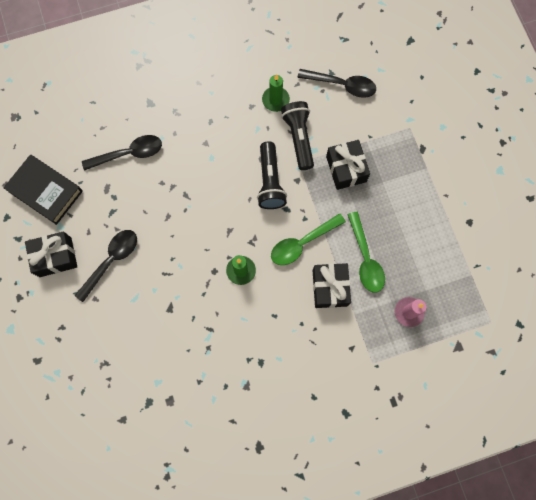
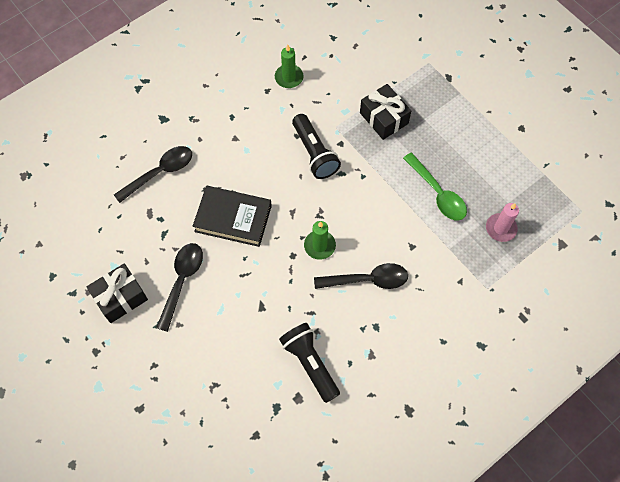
camera: 20 degrees left, 10 degrees down
black book [3,155,83,225] -> black book moved to [193,186,272,247]
green spoon [271,213,346,265] -> none
black flashlight [281,101,314,170] -> black flashlight moved to [279,323,340,403]
black spoon [297,69,376,98] -> black spoon moved to [314,263,408,289]
black gift [313,263,351,308] -> none

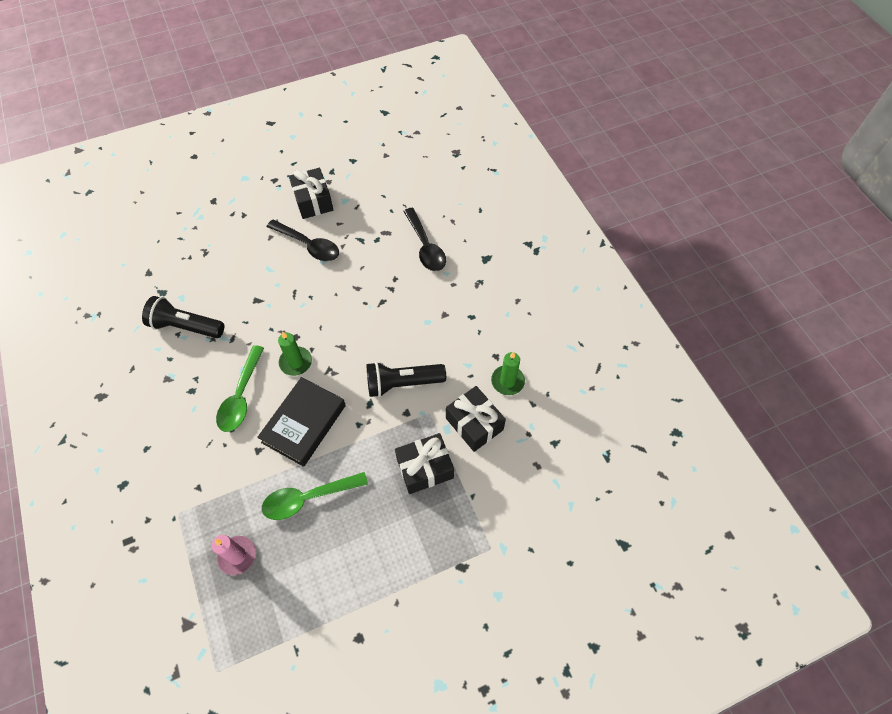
camera: 105 degrees right, 5 degrees down
black book [193,186,272,247] -> black book moved to [257,377,346,467]
black flashlight [279,323,340,403] -> black flashlight turned 150 degrees counterclockwise [142,296,224,338]
black spoon [314,263,408,289] -> green spoon [216,345,264,432]
none -> black gift [446,386,506,452]

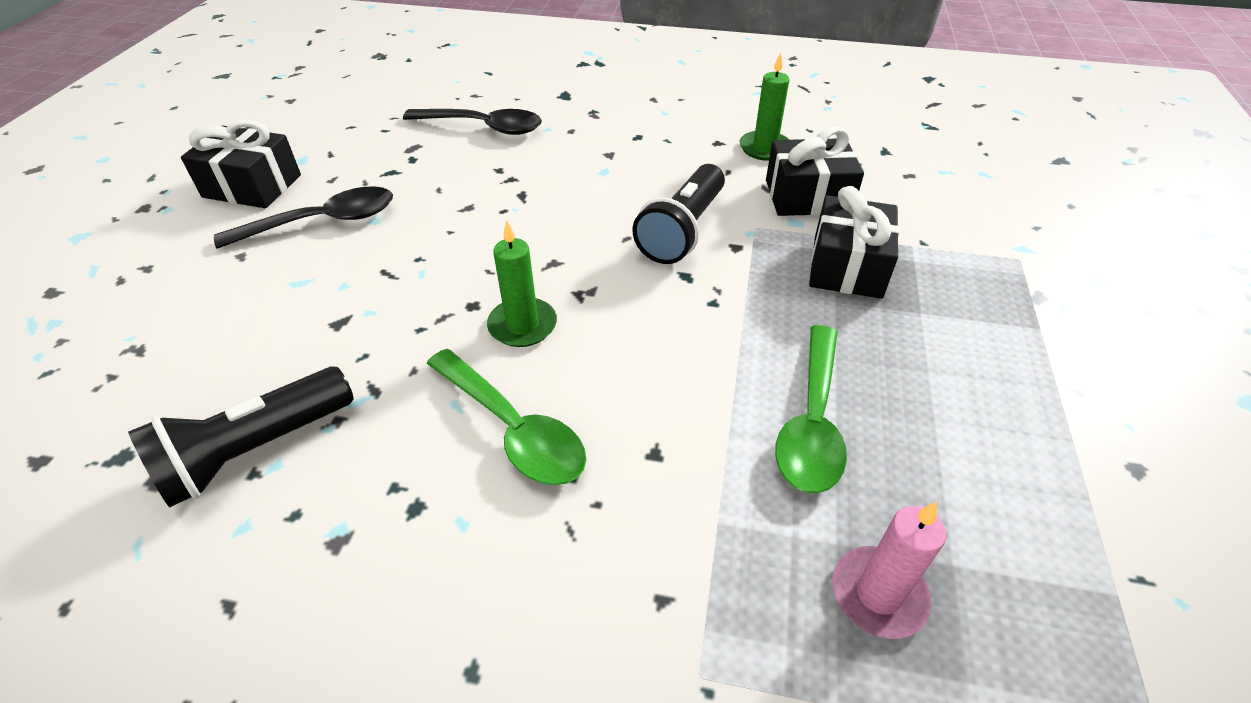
camera: 55 degrees left, 15 degrees down
black book [257,377,346,467] -> none

